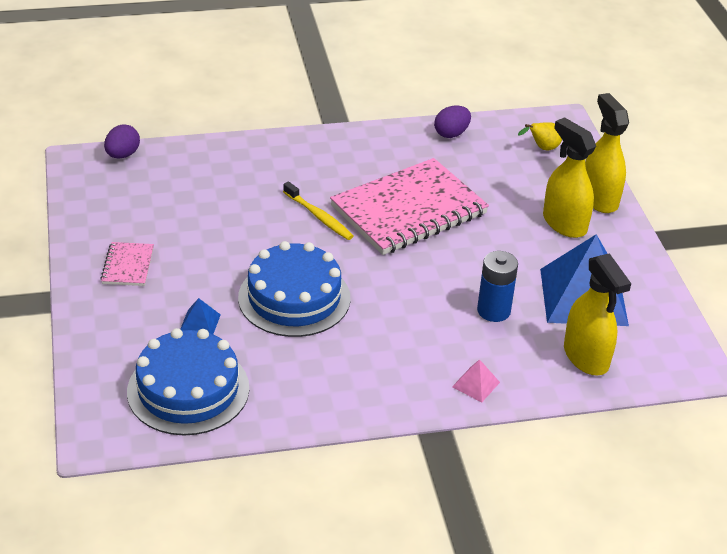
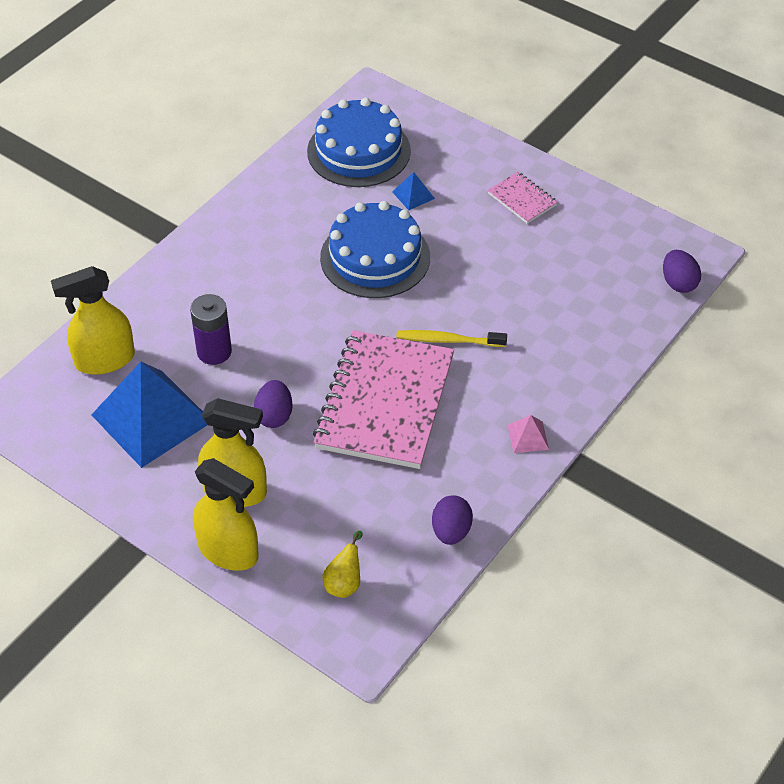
camera: 140 degrees right, 10 degrees up
pink pyramid [452,359,500,402] -> pink pyramid moved to [508,415,549,453]
blue battery [477,251,518,322] -> purple battery [190,294,232,365]
yellow spray bottle [564,253,631,375] -> yellow spray bottle turned 45 degrees counterclockwise [51,266,135,375]
none -> purple egg [254,380,293,428]

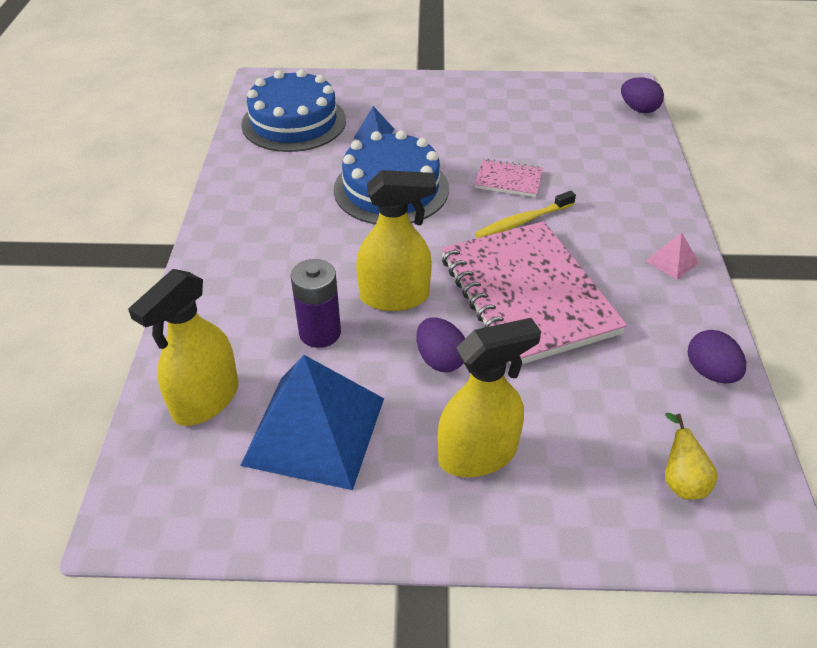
camera: 35 degrees left, 5 degrees down
yellow spray bottle [193,458,259,571] -> yellow spray bottle moved to [356,170,436,311]
pink notebook [488,172,557,224] -> pink notebook moved to [475,159,543,197]

